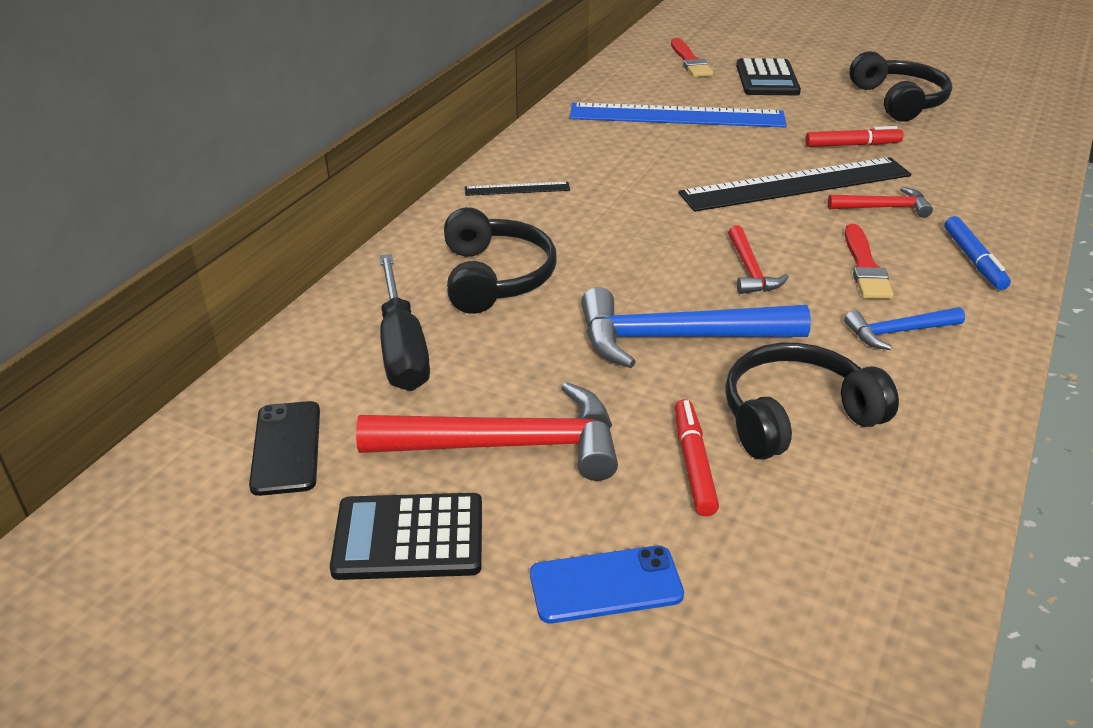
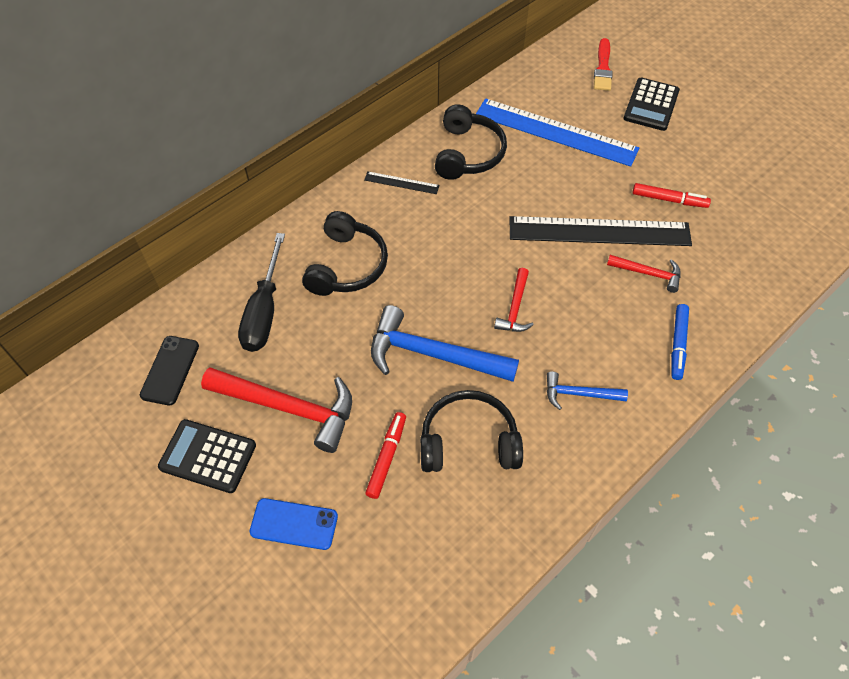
camera: 20 degrees right, 20 degrees up
red brush [844,224,894,299] -> none
black headphones [849,51,952,122] -> black headphones moved to [435,104,507,180]

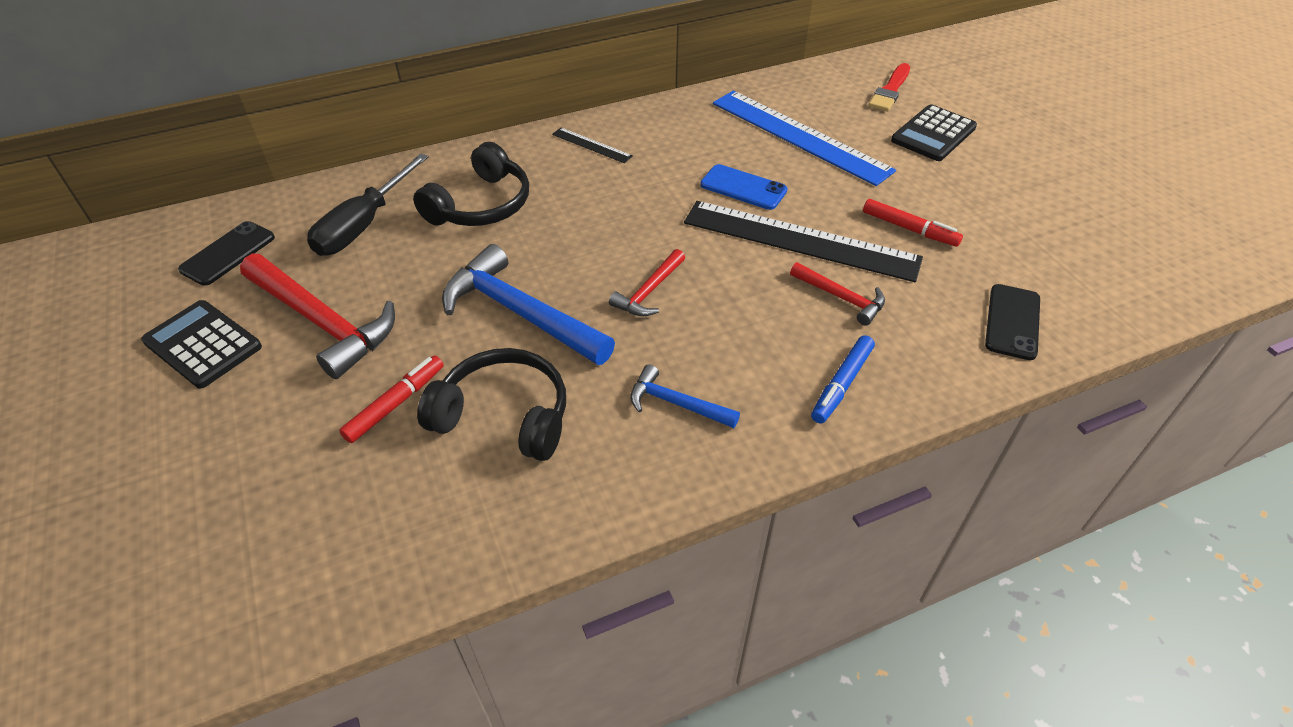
camera: 20 degrees right, 10 degrees down
blue phone [250,498,338,550] -> blue phone moved to [700,164,787,210]
black headphones [435,104,507,180] -> none
none -> black phone [985,284,1040,360]

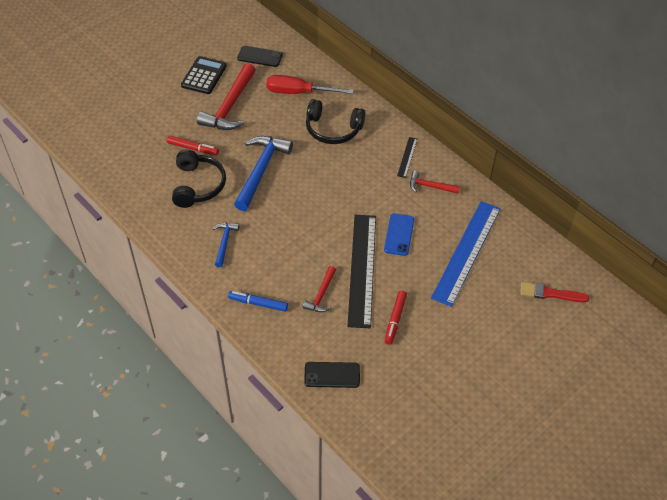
camera: 70 degrees right, 5 degrees up
black screwdriver [307,153,429,256] -> red screwdriver [266,75,354,94]
red hammer [609,249,685,316] -> red hammer moved to [410,171,460,194]
black calculator [891,104,977,161] -> none

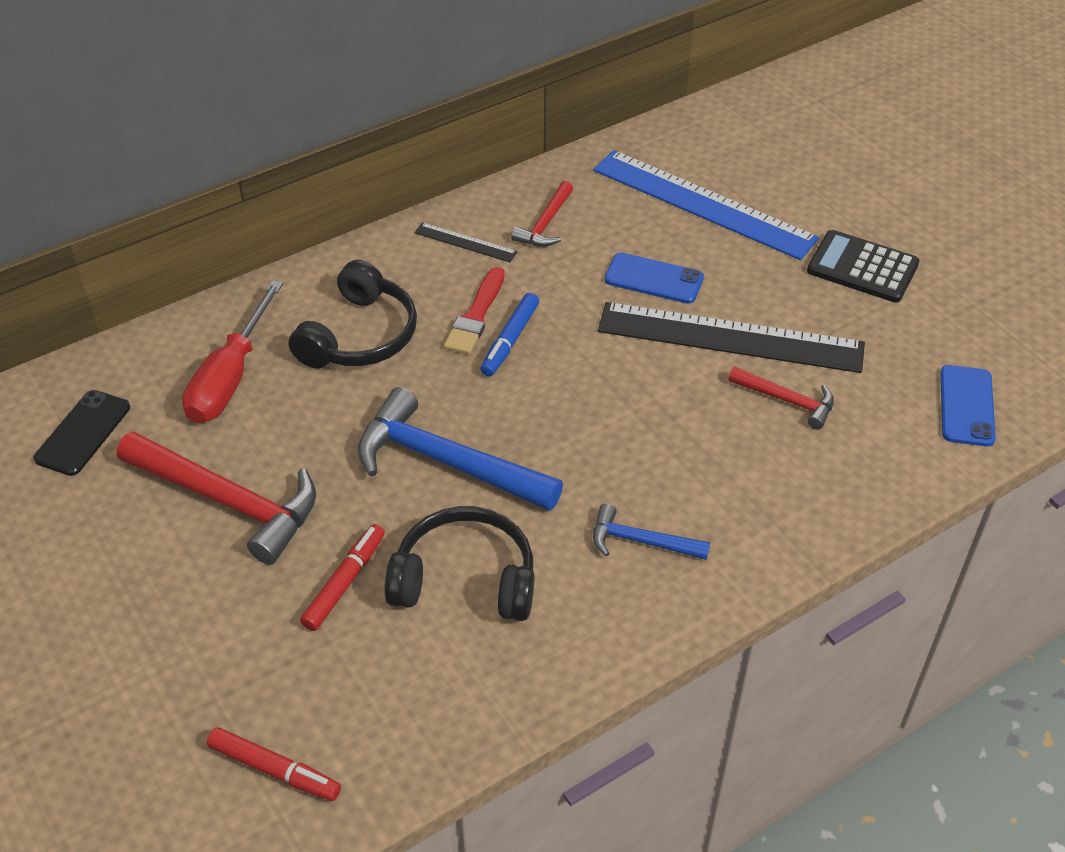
camera: 80 degrees left, 5 degrees down
black calculator [181,56,227,94] -> black calculator moved to [807,230,919,303]
blue marker [228,291,288,312] -> blue marker moved to [480,293,539,376]
black phone [304,362,360,388] -> blue phone [940,365,996,446]
red marker [385,291,407,345] -> red marker moved to [207,727,341,801]
red brush [520,282,589,302] -> red brush moved to [444,267,505,355]

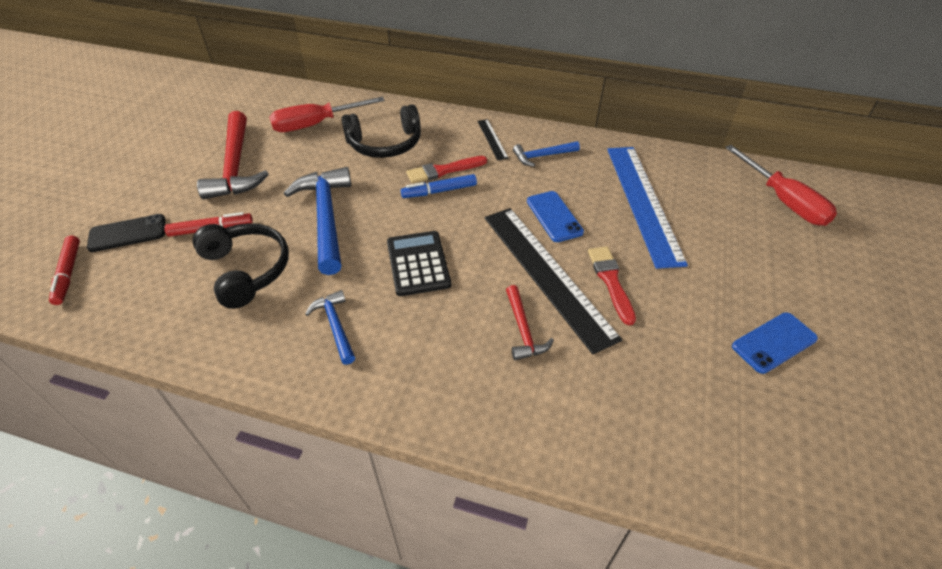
camera: 50 degrees right, 0 degrees up
black phone [33,390,130,476] -> black phone moved to [87,214,166,252]
red hammer [511,181,573,247] -> blue hammer [513,141,580,167]
black calculator [807,230,919,303] -> black calculator moved to [387,231,451,296]
blue phone [940,365,996,446] -> blue phone moved to [732,312,818,374]
none -> red brush [588,246,636,325]
none -> red screwdriver [725,145,837,226]

